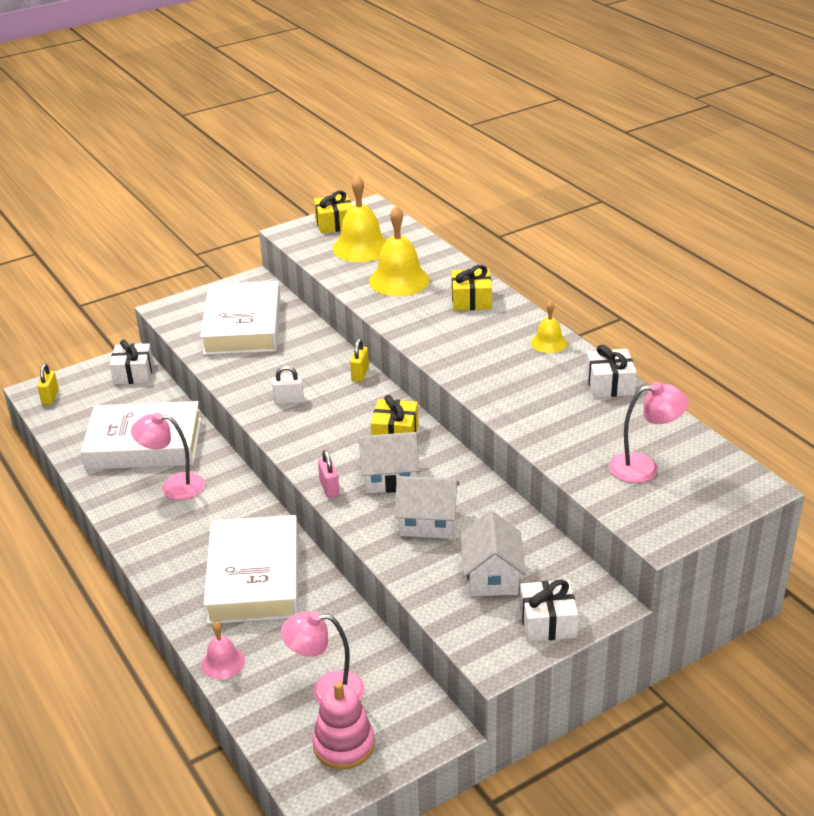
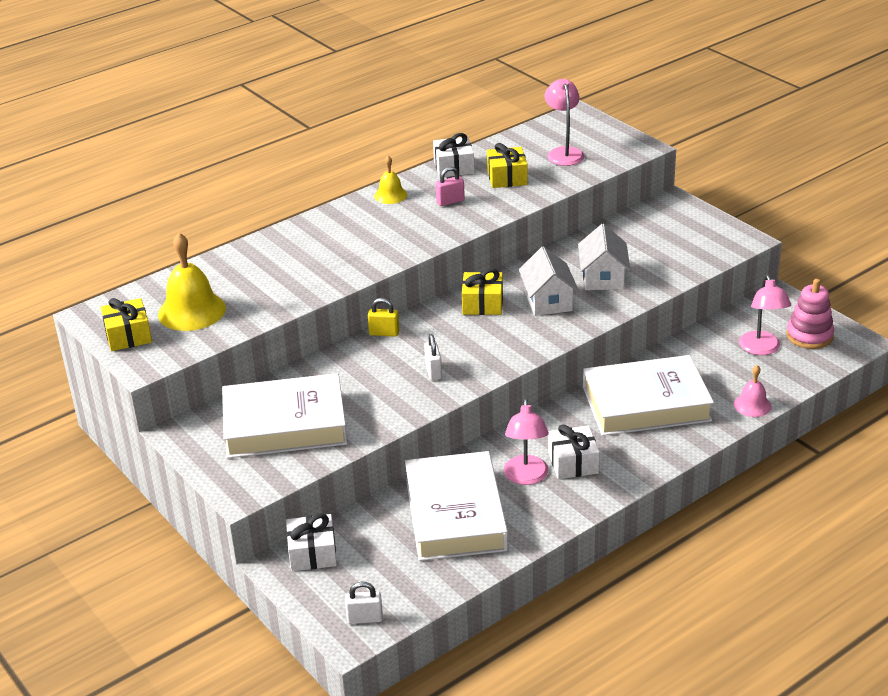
camera: 95 degrees left, 0 degrees up
yellow padlock [37,364,59,405] -> white padlock [345,582,383,624]
pink padlock [318,450,340,498] -> pink padlock moved to [436,167,465,206]
yellow bell [369,206,430,296] -> none
yellow gift [451,265,492,311] -> yellow gift moved to [487,143,528,188]
white house [461,511,526,596] -> none
white gift [520,579,578,642] -> white gift moved to [548,424,600,479]

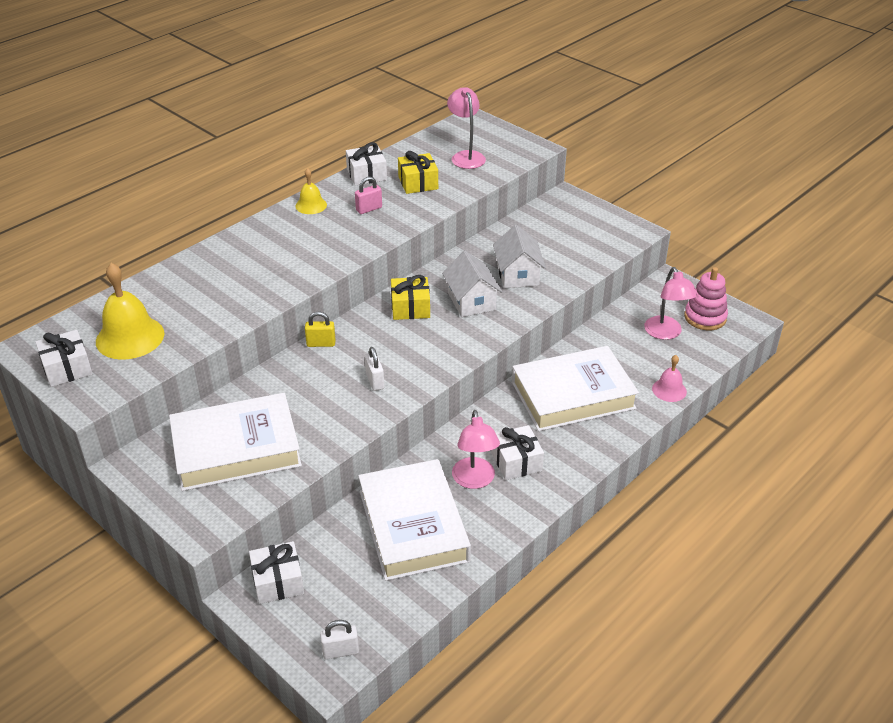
camera: 10 degrees left, 5 degrees up
yellow gift [101,298,152,351] -> white gift [35,330,92,387]

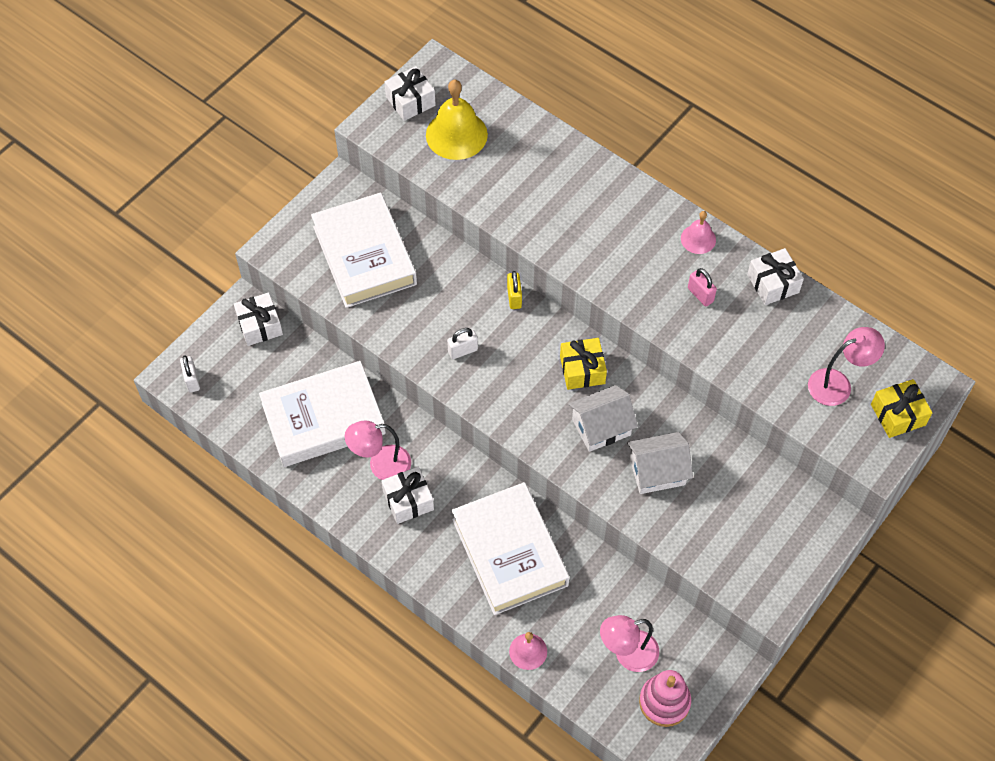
camera: 85 degrees right, 20 degrees up
yellow bell [295,168,327,214] -> pink bell [681,211,716,254]
yellow gift [398,151,438,194] -> yellow gift moved to [871,379,932,438]

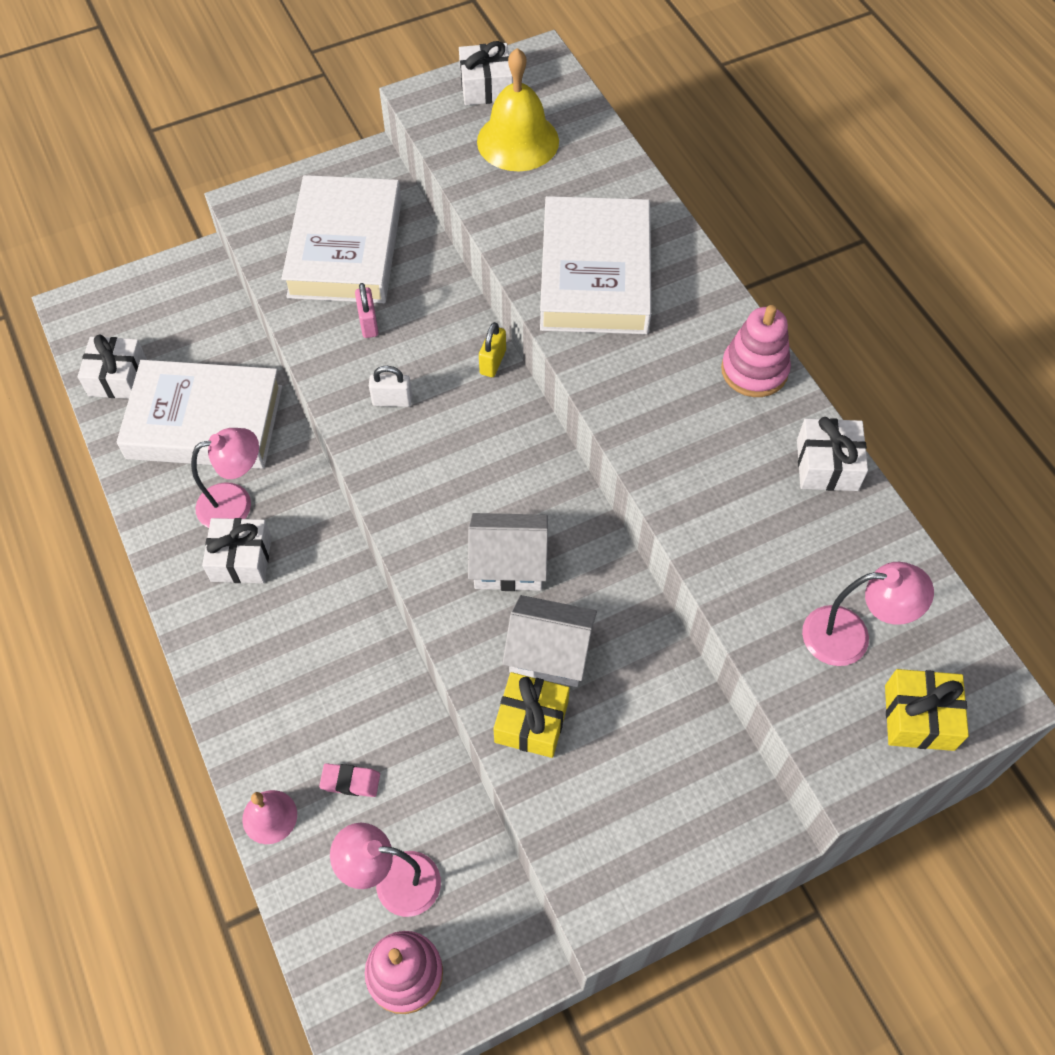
camera: 25 degrees right, 0 degrees up
white padlock [180,355,200,393] -> none
white gift [234,292,283,346] -> white gift moved to [78,334,147,399]
pink lamp [345,421,411,480] -> pink lamp turned 150 degrees clockwise [191,428,259,528]
white book [452,482,569,615] -> white book moved to [540,196,651,334]
yellow gift [560,338,607,390] -> yellow gift moved to [493,672,569,758]
pink bell [681,211,716,254] -> pink stacking toy [721,305,791,397]
pink padlock [688,268,717,306] -> pink padlock moved to [355,283,379,338]
none -> pink eraser [319,763,380,797]

